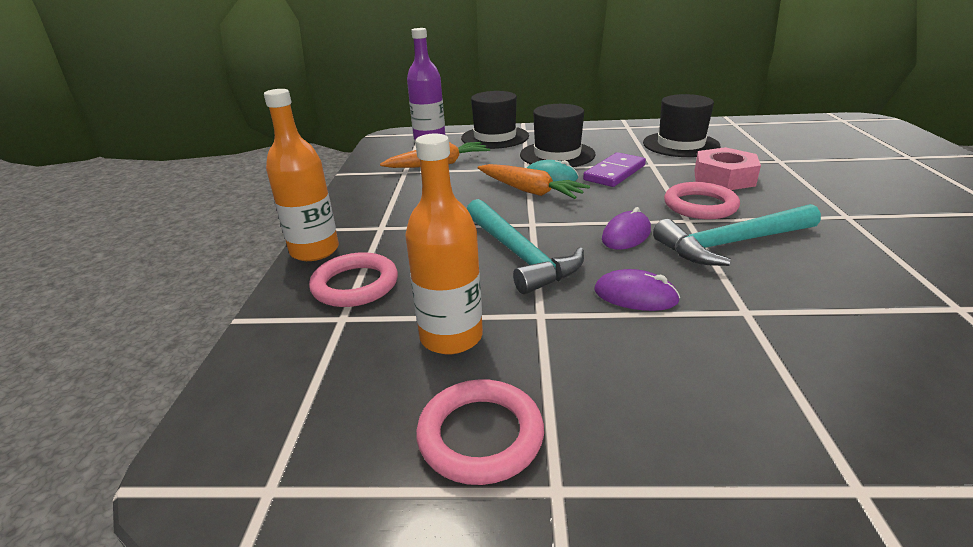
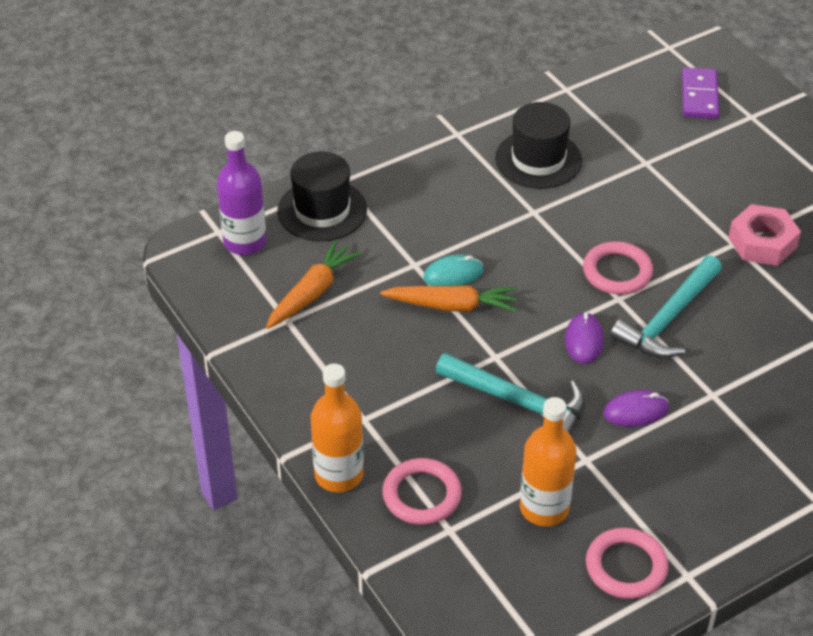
camera: 35 degrees left, 15 degrees up
black hat [520,104,596,167] -> none
purple domino [583,152,646,187] -> purple domino moved to [682,67,719,119]
pink nut [694,147,761,190] -> pink nut moved to [728,204,801,266]

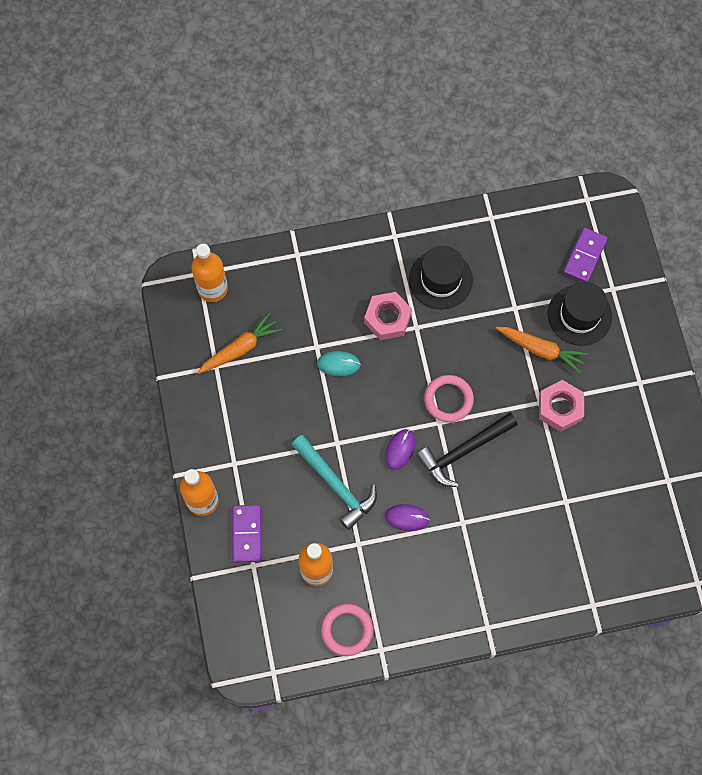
camera: 20 degrees right, 25 degrees up
purple bottle [217,131,266,255] -> orange bottle [192,244,228,302]
black hat [277,152,367,241] -> black hat moved to [548,282,612,346]
orange carrot [380,285,517,312] -> orange carrot moved to [496,327,588,373]
pink ring [382,458,462,525] -> purple domino [232,505,262,563]
turquoise hammer [610,255,722,359] -> black hammer [416,413,518,487]
none -> pink nut [364,292,412,340]

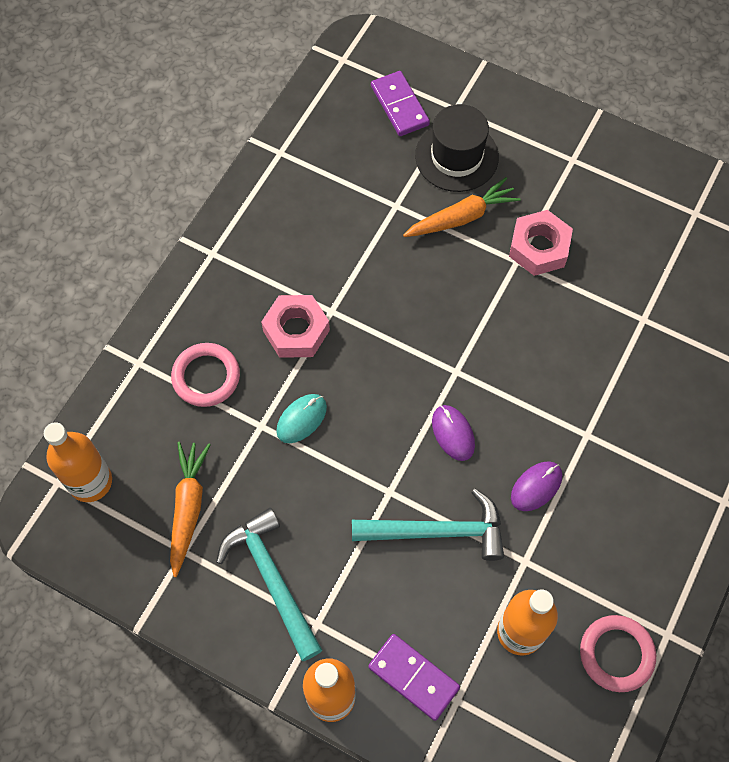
camera: 50 degrees left, 5 degrees down
black hat [409,246,473,309] -> none
black hammer [416,413,518,487] -> none
pink ring [424,375,474,422] -> pink ring moved to [171,343,240,407]
none -> turquoise hammer [216,508,322,661]

